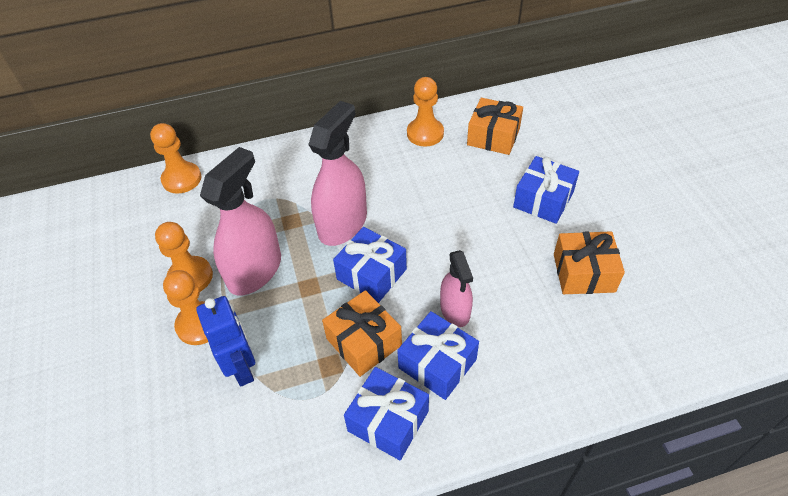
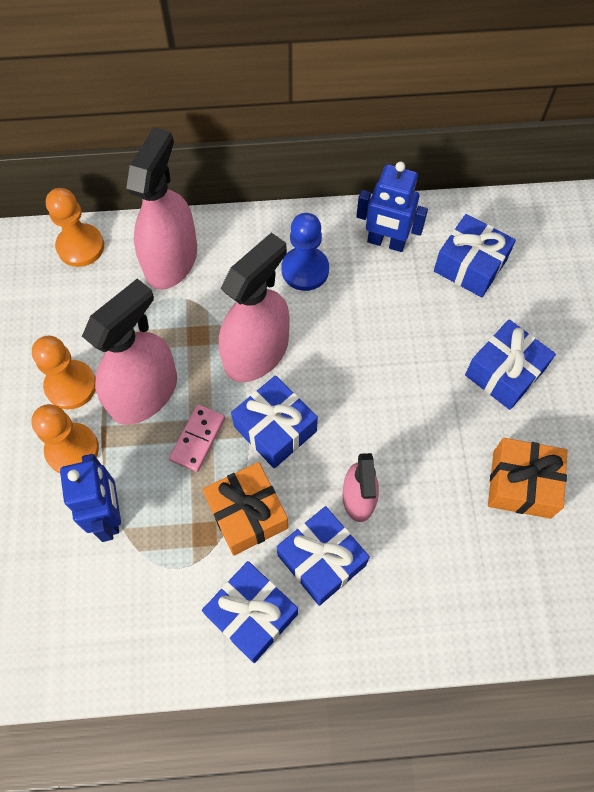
camera: 10 degrees right, 15 degrees up
orange pawn [407,77,444,147] -> blue robot [356,162,428,252]
orange gift [467,98,523,155] -> blue gift [434,214,516,297]
none -> pink spray bottle [126,127,197,290]
none -> pink domino [169,404,225,472]
none -> blue pawn [282,213,329,291]

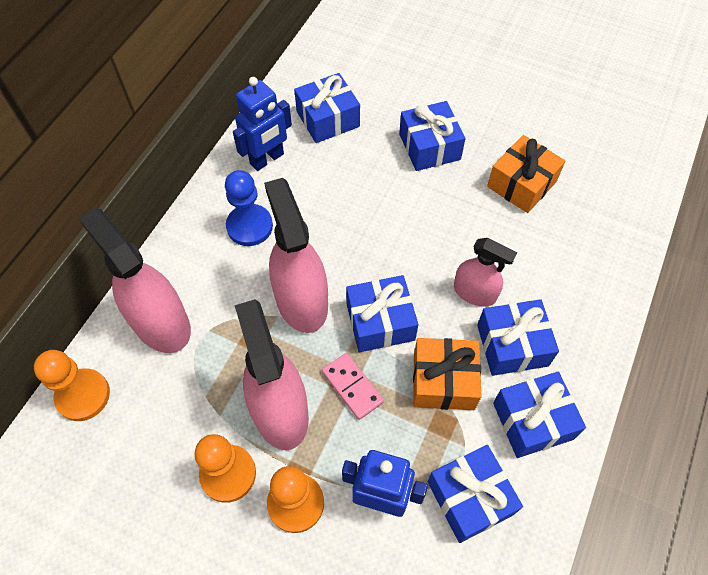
camera: 60 degrees left, 5 degrees down
none -> blue gift [428,445,523,543]

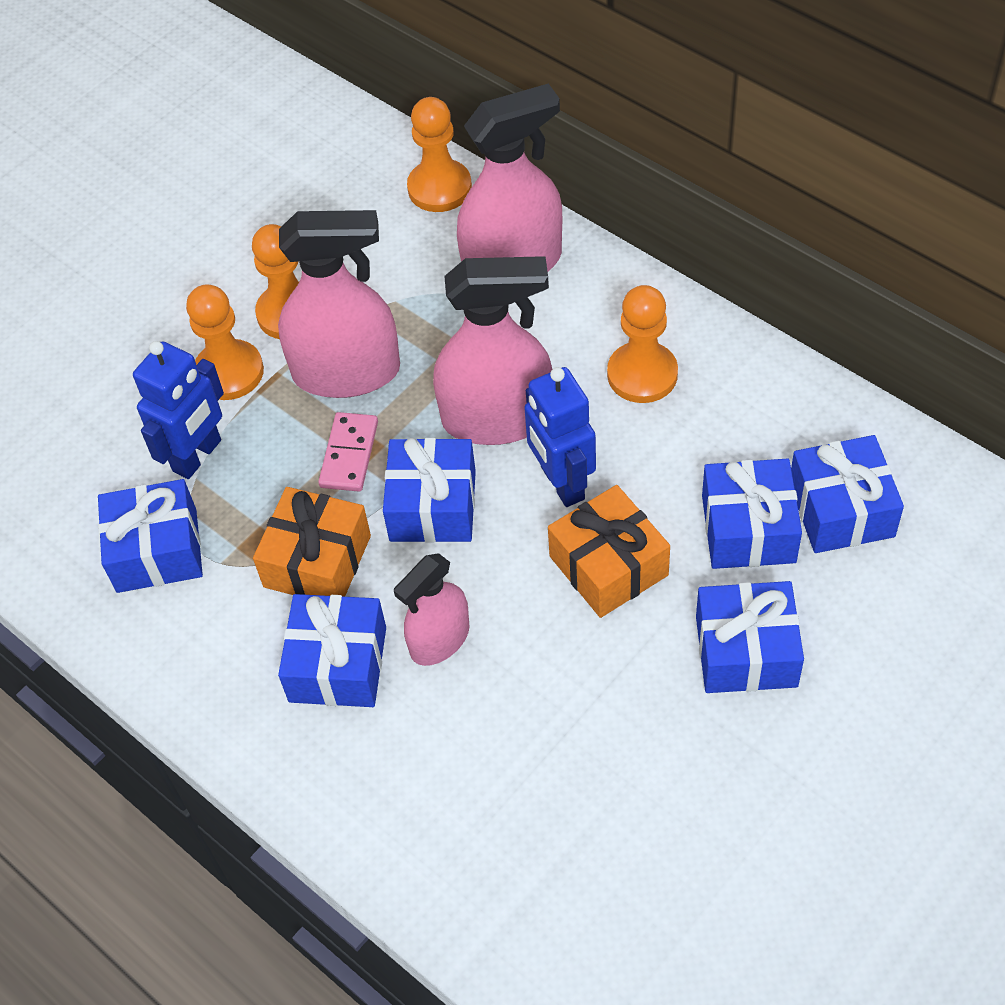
camera: 110 degrees right, 5 degrees down
blue pawn [225,170,273,246] -> orange pawn [607,285,678,403]
blue robot [233,77,292,171] -> blue robot moved to [524,367,596,507]
pink domino [322,353,384,420] -> pink domino turned 60 degrees counterclockwise [318,412,378,492]
orange gift [487,135,565,213] -> orange gift moved to [548,485,670,618]
blue gift [493,372,586,458] -> blue gift moved to [702,458,802,569]

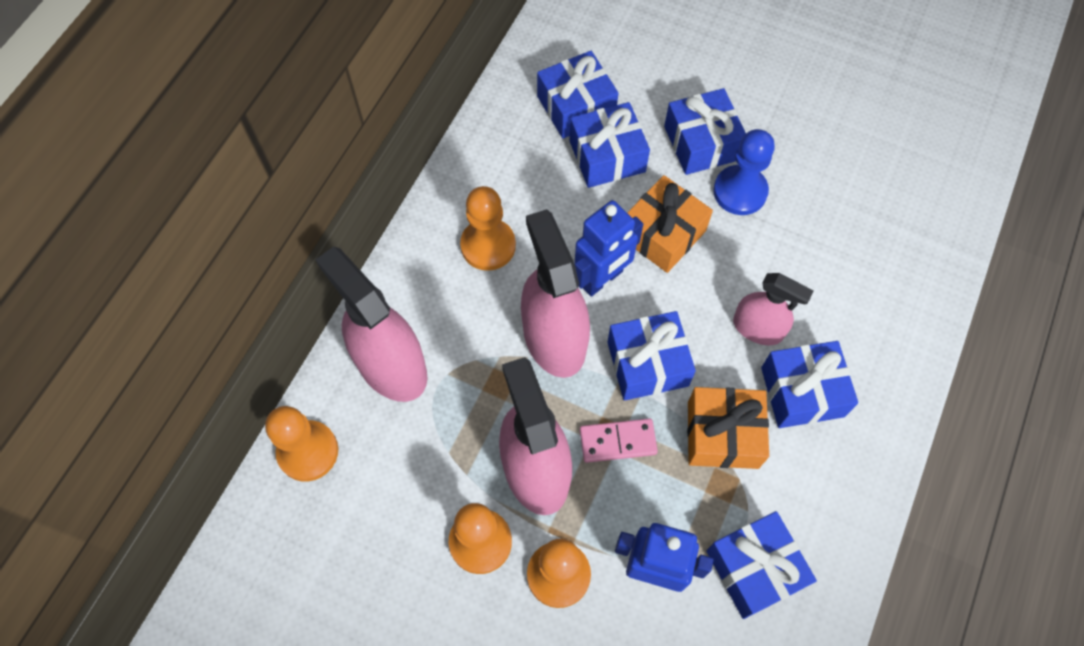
camera: 110 degrees left, 10 degrees up
none -> blue pawn [713,129,775,215]

